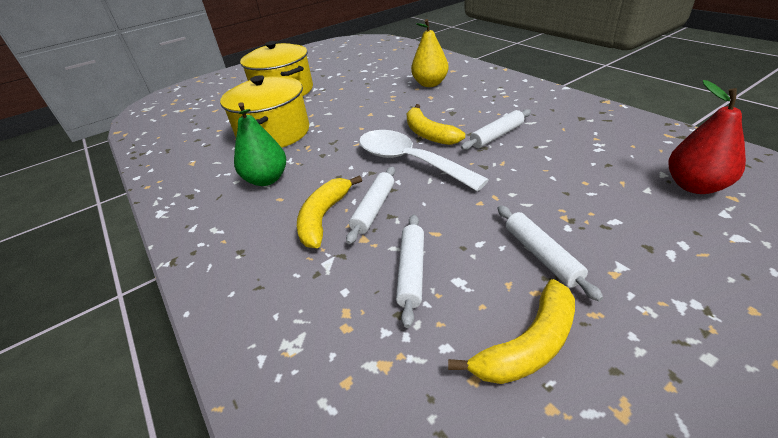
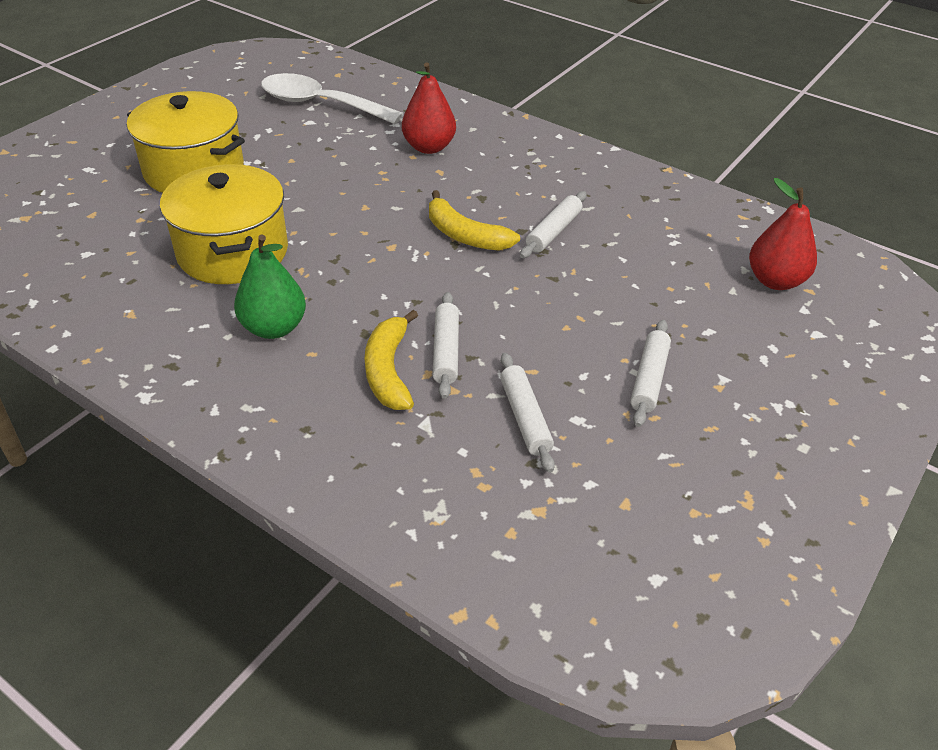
camera: 25 degrees left, 5 degrees up
white spoon [359,130,489,192] -> white spoon moved to [261,73,403,124]
yellow pear [411,19,449,87] -> red pear [402,62,456,154]
yellow banana [448,279,575,384] -> none
white rolling pin [497,205,603,301] -> white rolling pin turned 60 degrees clockwise [630,320,671,427]

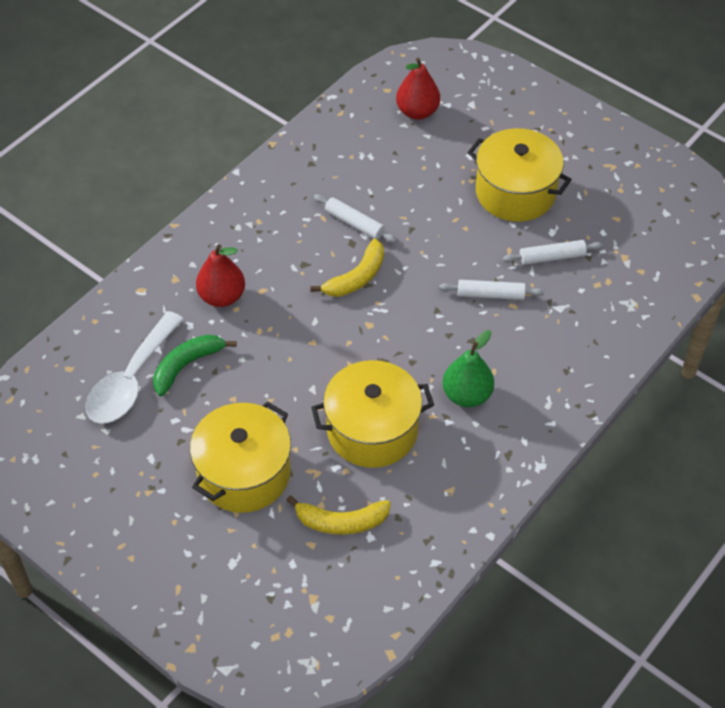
camera: 85 degrees left, 10 degrees up
yellow banana [365,310,418,410] -> yellow banana moved to [286,495,391,535]
white rolling pin [630,320,671,427] -> yellow pot [467,128,572,222]
none -> green banana [153,334,236,396]

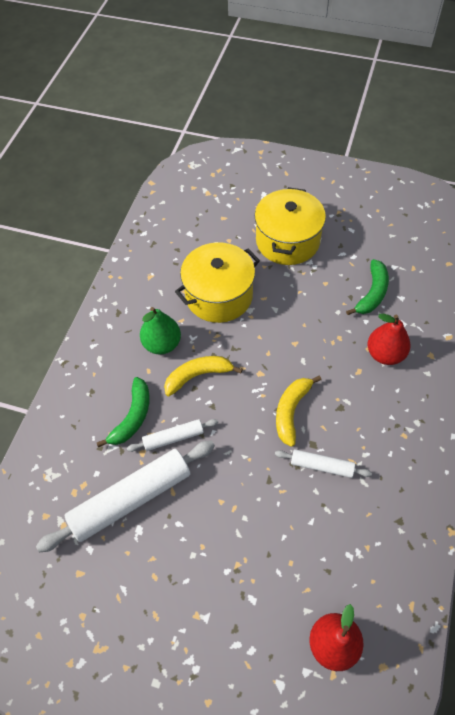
camera: 160 degrees right, 5 degrees up
white spoon [86,311,184,424] -> none
yellow banana [286,495,391,535] -> yellow banana moved to [164,356,243,396]
yellow pot [467,128,572,222] -> none
white rolling pin [503,240,603,265] -> white rolling pin [36,440,215,553], size x1.98
none -> green banana [97,377,150,447]

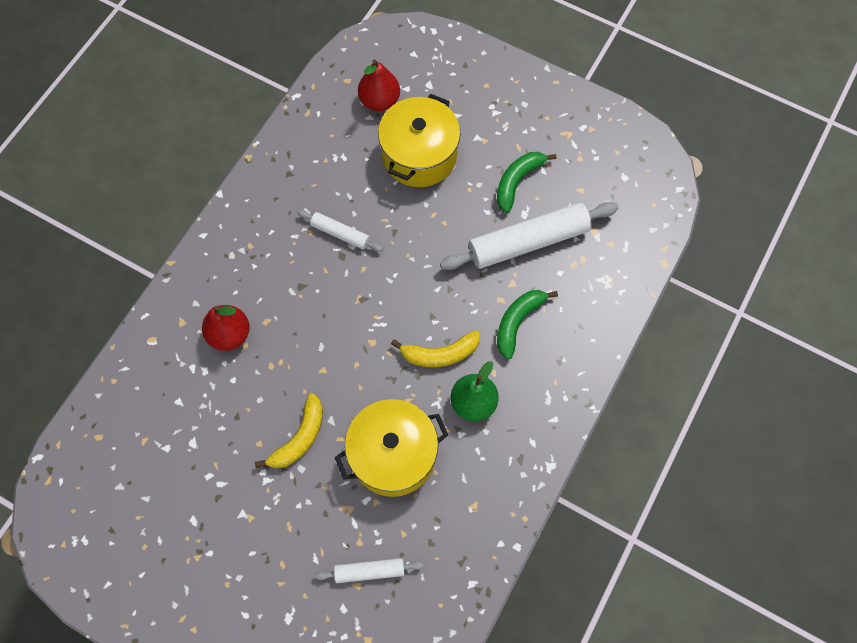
camera: 170 degrees left, 10 degrees up
white rolling pin [127,419,218,452] -> white rolling pin moved to [315,558,424,583]
yellow pot [255,187,326,265] -> yellow pot moved to [378,94,460,187]
yellow banana [276,376,322,447] -> yellow banana moved to [255,393,323,468]
green banana [346,259,389,315] -> green banana moved to [497,152,557,213]

